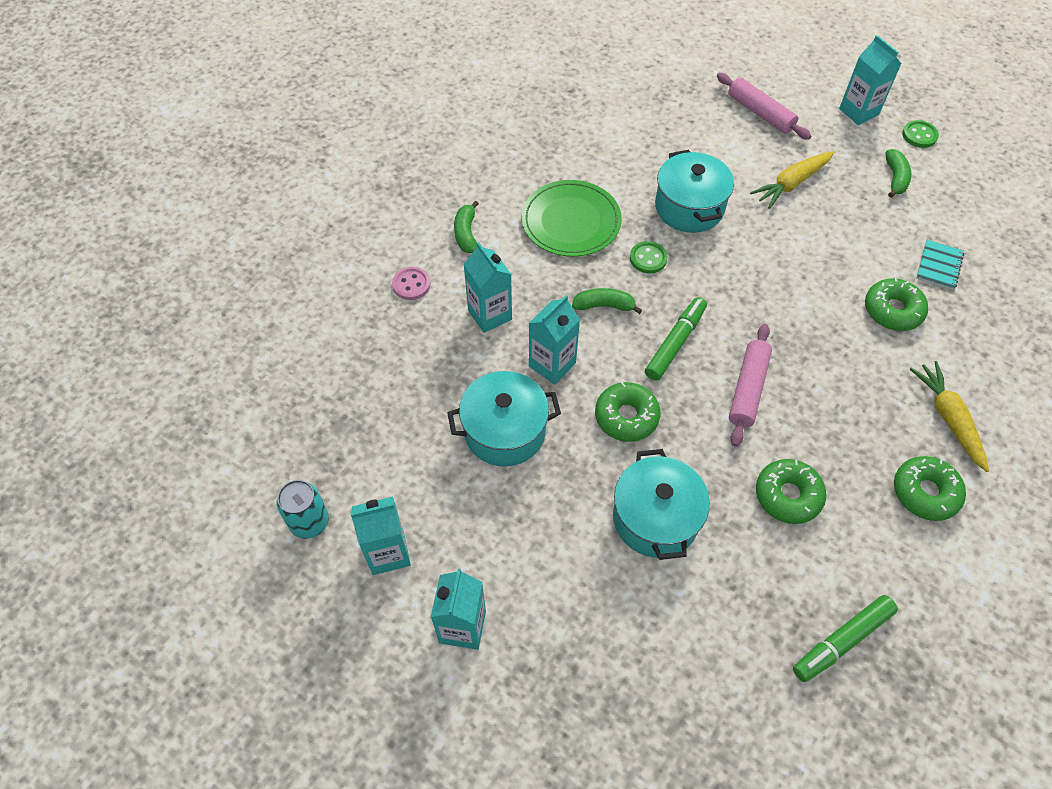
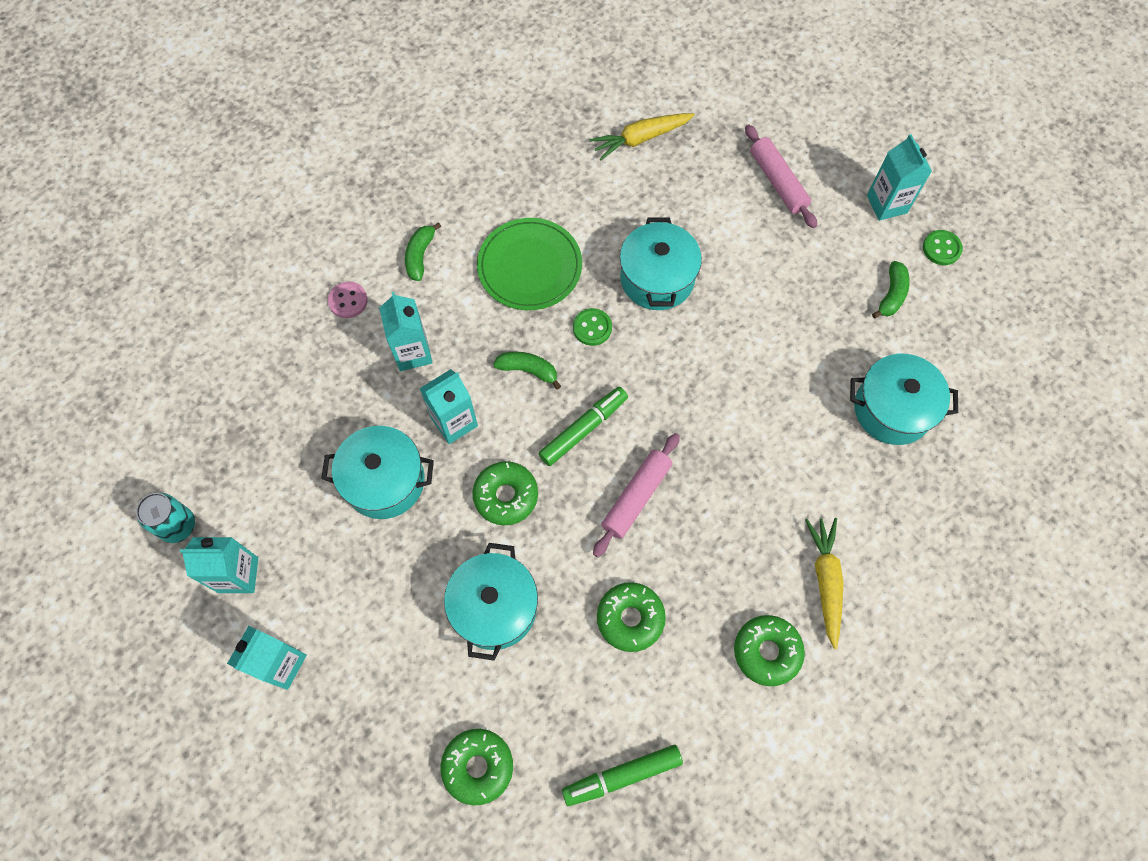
camera: 15 degrees right, 10 degrees up
yellow carrot [750,151,834,209] -> yellow carrot moved to [590,113,695,160]
green donut [865,277,928,331] -> green donut moved to [441,729,513,806]
turquoise notebook [916,240,964,290] -> turquoise pot [850,354,958,445]

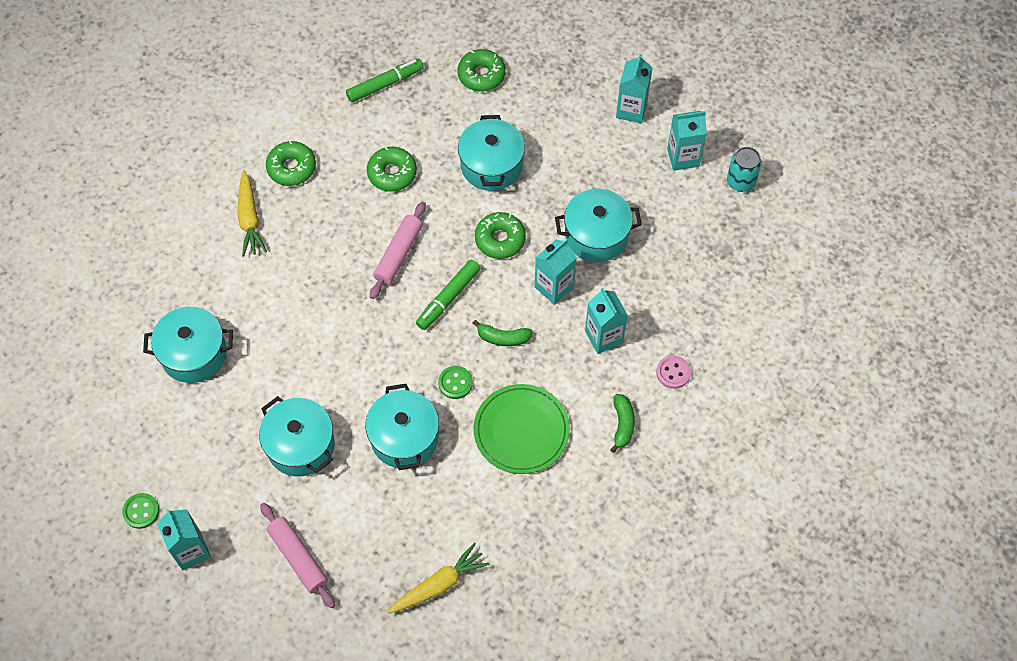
camera: 170 degrees right, 5 degrees down
green banana [872,261,910,318] -> none
none -> turquoise pot [259,396,335,476]

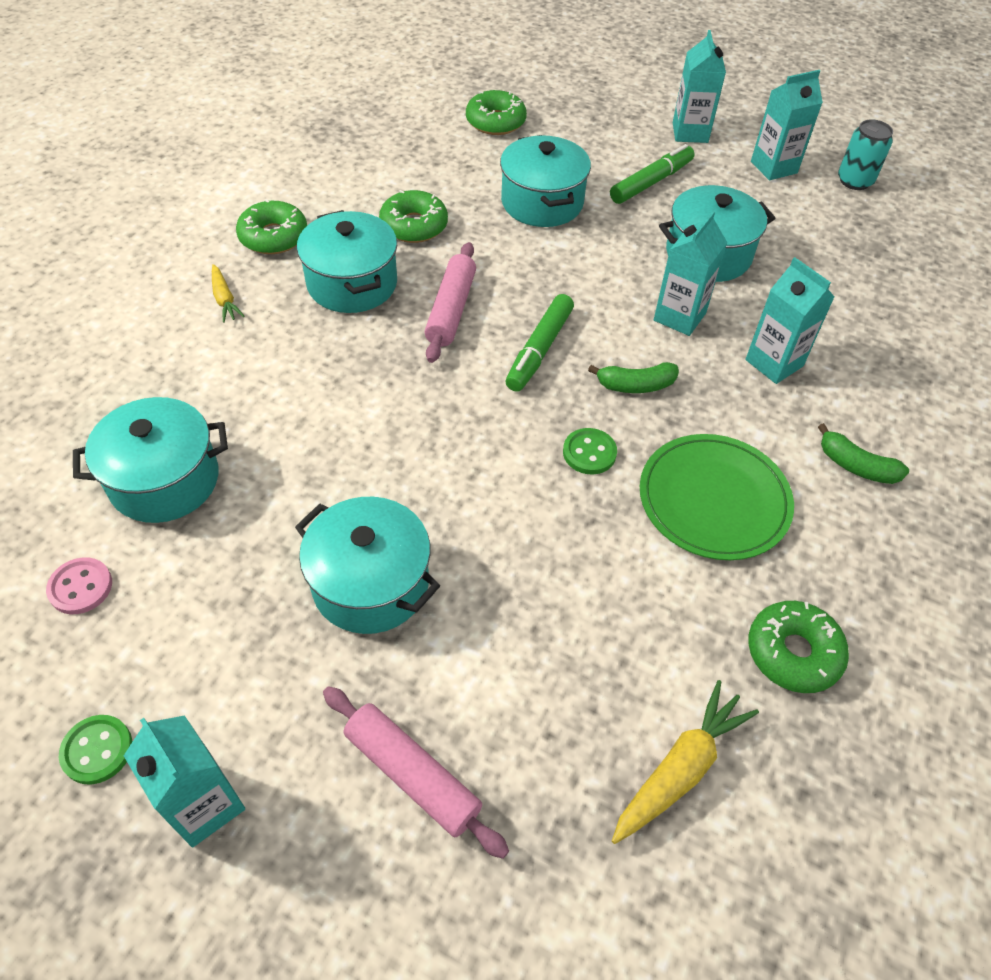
camera: 15 degrees left, 10 degrees down
yellow carrot [237,170,267,257] -> yellow carrot [212,264,245,323], size x0.60
green marker [346,58,424,103] -> green marker moved to [610,144,695,204]
turquoise pot [365,384,439,470] -> turquoise pot moved to [297,210,397,313]
green donut [475,212,526,259] -> green donut moved to [748,601,849,693]
green banana [610,394,635,453] -> green banana turned 135 degrees clockwise [818,423,909,484]
pink button [656,356,691,389] -> pink button moved to [46,557,112,614]

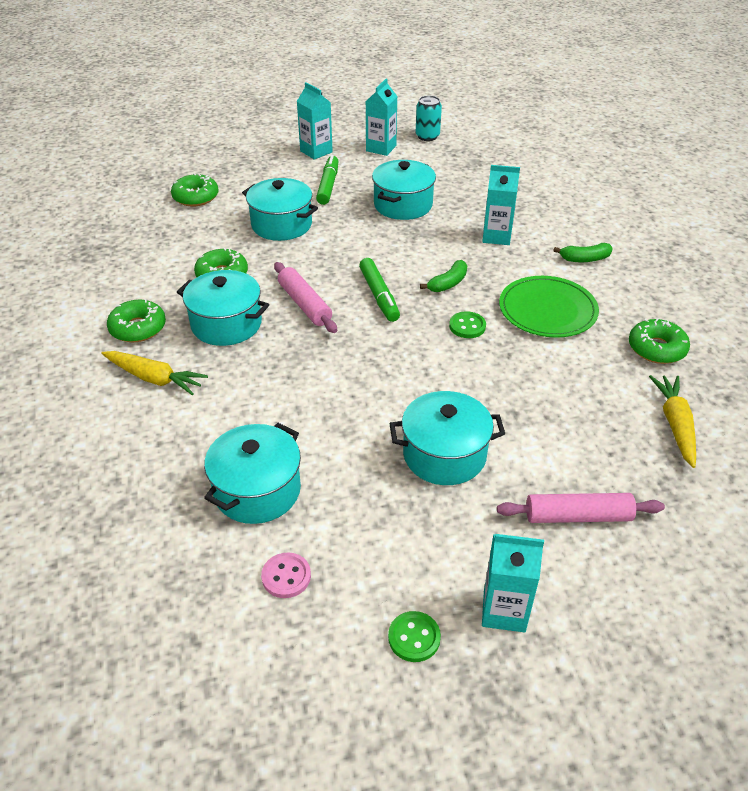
camera: 40 degrees left, 10 degrees down
yellow carrot [212,264,245,323] -> yellow carrot [101,351,208,395], size x1.66
turquoise carton [654,211,727,336] -> none

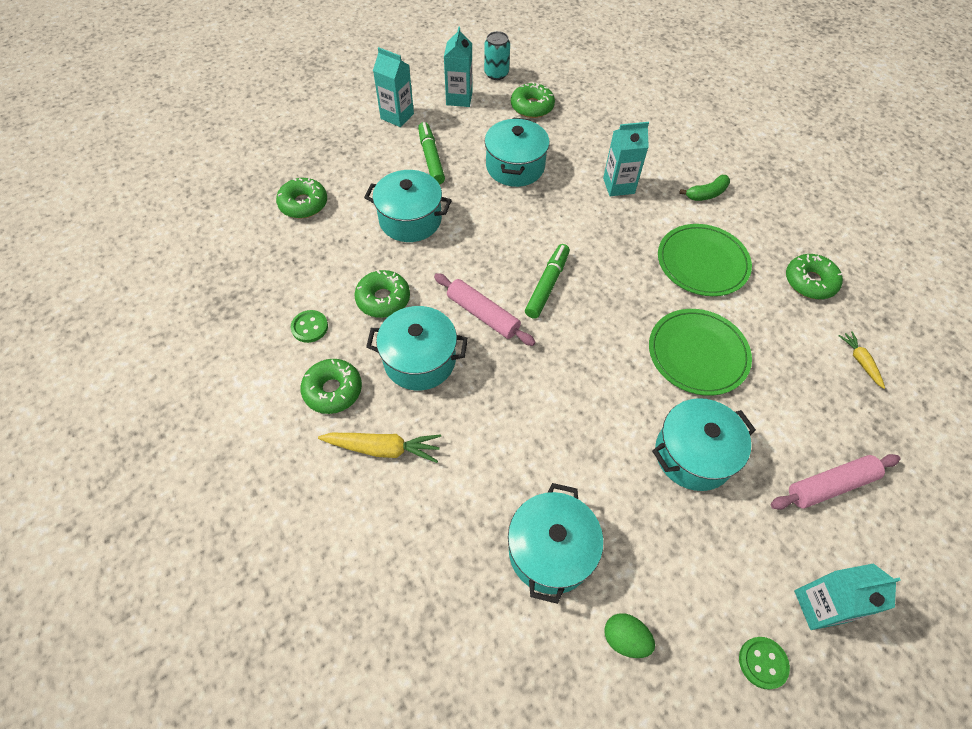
camera: 20 degrees left, 15 degrees up
pink button [261,552,311,598] -> green egg [604,613,655,658]
green marker [359,258,400,322] -> green marker turned 120 degrees counterclockwise [525,244,570,319]
green banana [420,260,467,292] -> none
green button [449,311,486,338] -> green button moved to [291,310,328,343]
yellow carrot [649,375,696,468] -> yellow carrot [839,331,885,389], size x0.60
none -> green donut [511,82,555,118]
none -> green plate [649,309,752,396]

